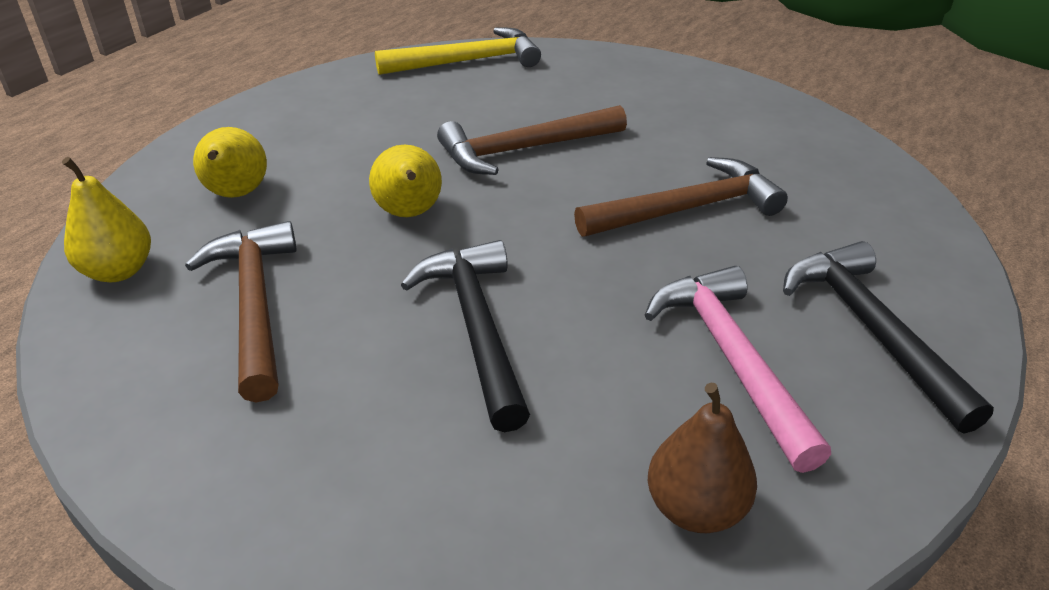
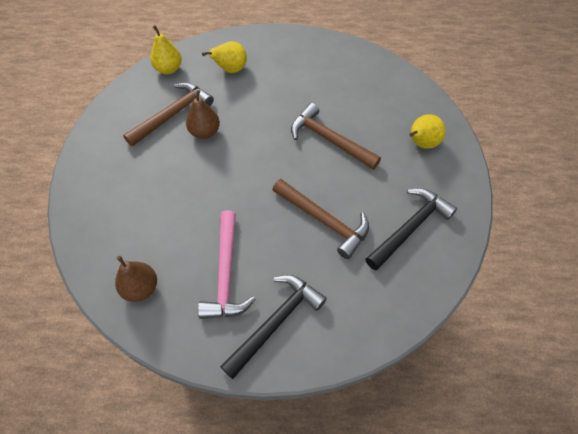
camera: 60 degrees right, 20 degrees up
yellow pear [369,145,442,217] -> yellow pear moved to [409,114,445,149]
yellow hammer [375,27,541,75] -> none
black hammer [401,240,530,432] -> black hammer moved to [365,188,457,270]
pink hammer [645,266,831,473] -> pink hammer turned 135 degrees clockwise [198,210,255,319]
none -> brown pear [186,90,220,139]

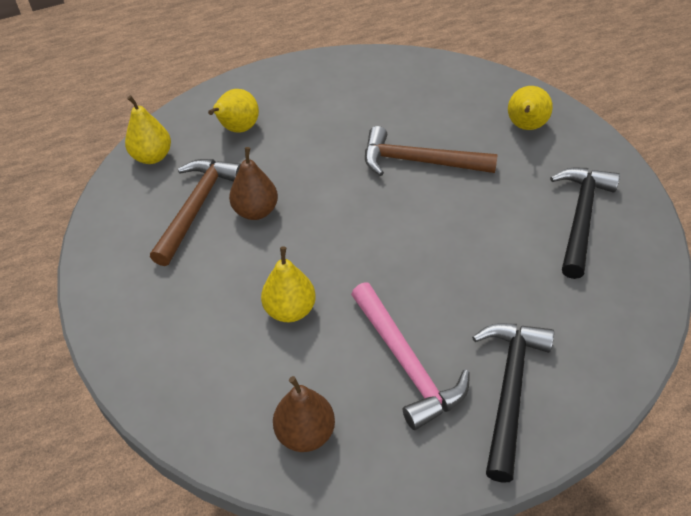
camera: 25 degrees left, 10 degrees down
brown hammer [272,179,369,259] -> none
none -> yellow pear [261,246,316,322]

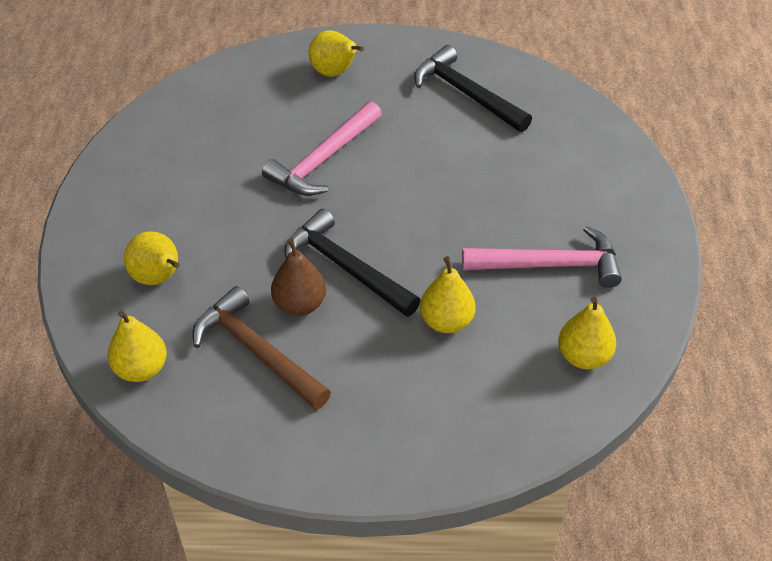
camera: 65 degrees left, 0 degrees up
brown pear [273,376,335,452] -> yellow pear [558,297,616,369]
brown hammer [365,126,498,176] -> pink hammer [262,101,382,196]
black hammer [472,323,554,483] -> black hammer moved to [284,209,421,317]

